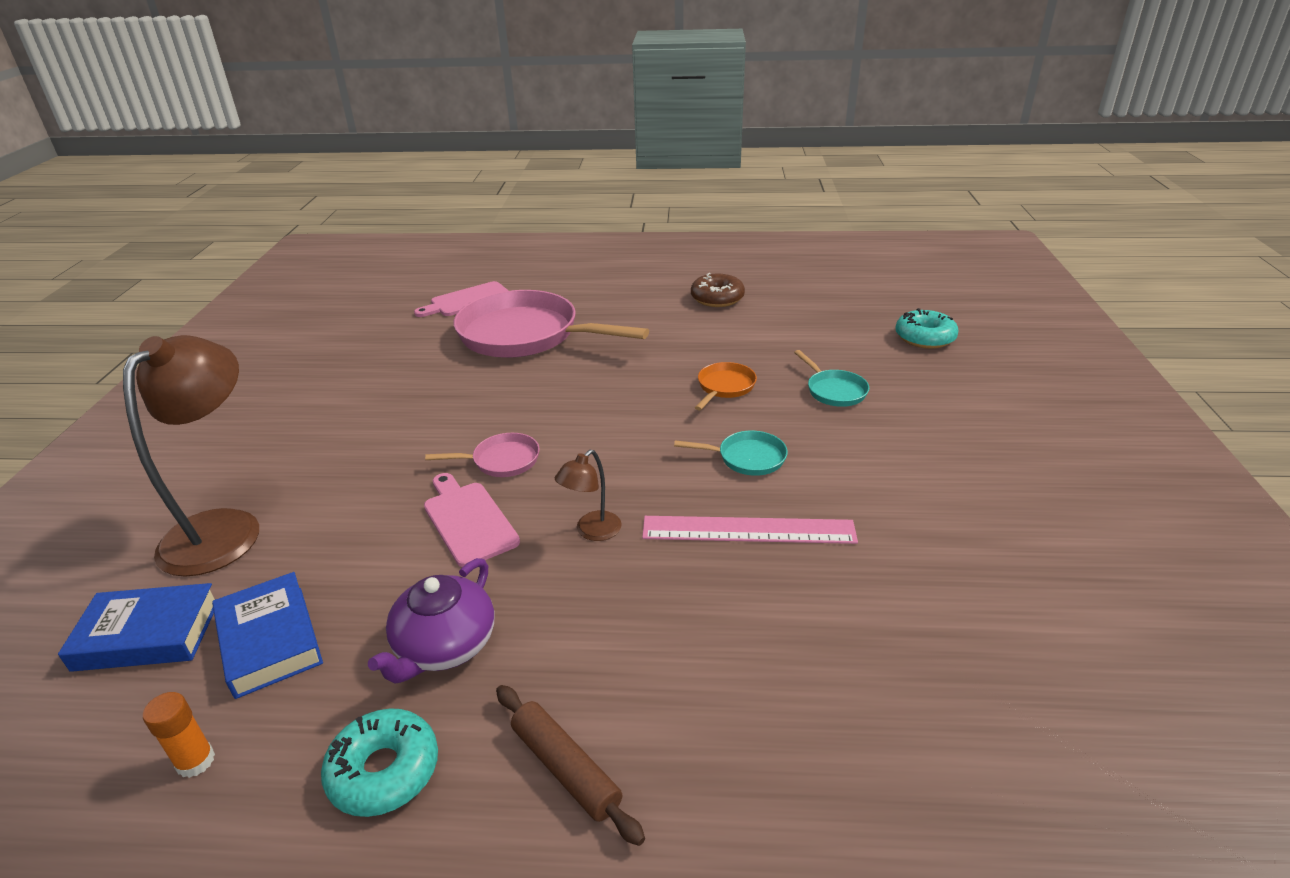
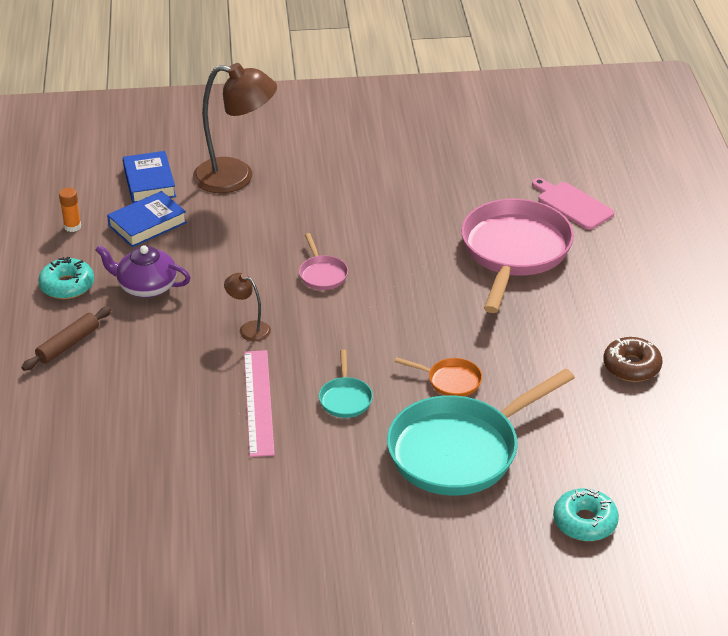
camera: 80 degrees right, 5 degrees up
pink cutting board [424,473,520,567] -> none
turquoise pan [794,350,869,407] -> turquoise pan [387,368,575,496], size x2.31

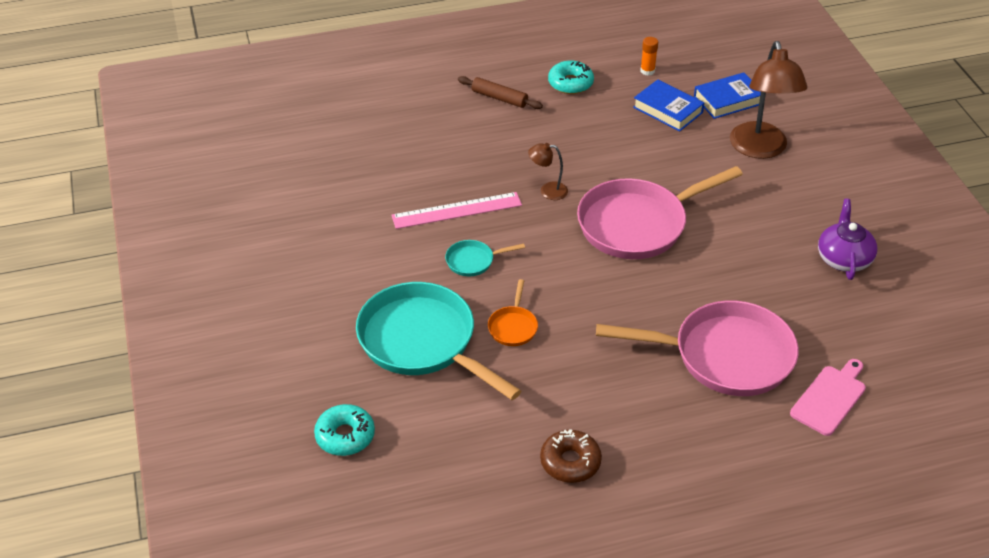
camera: 80 degrees right, 5 degrees up
purple teapot [95,245,190,298] -> purple teapot moved to [818,199,877,280]
brown lamp [224,273,271,341] -> brown lamp turned 105 degrees counterclockwise [528,143,568,200]
pink pan [299,233,348,290] -> pink pan [577,166,743,259], size x2.31

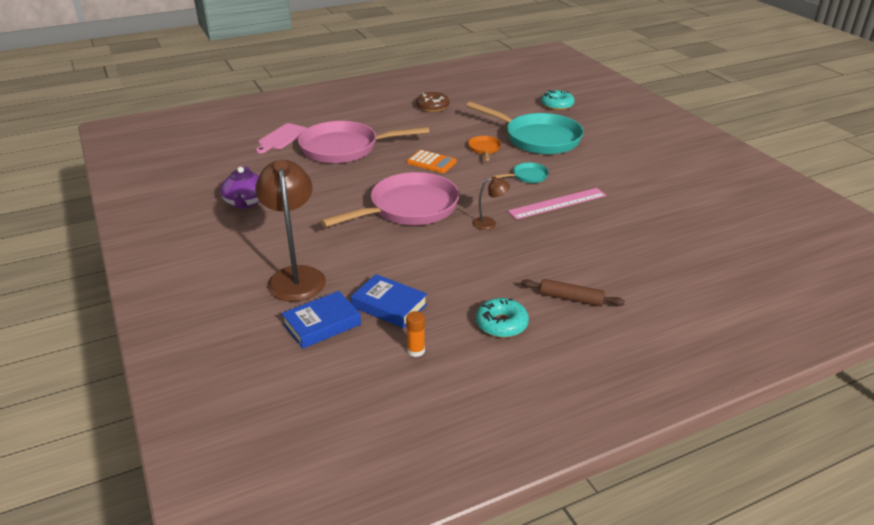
camera: 170 degrees right, 10 degrees down
none -> orange calculator [407,150,457,173]

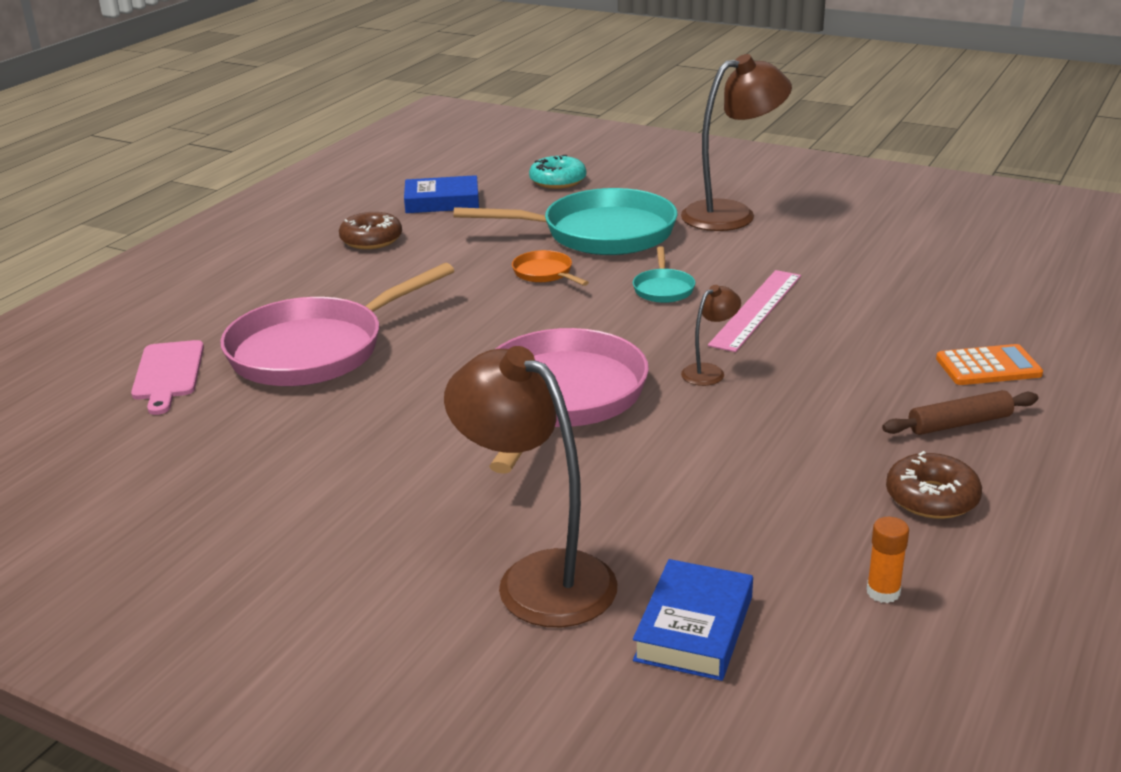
camera: 35 degrees left, 5 degrees down
purple teapot [220,166,260,209] -> none
blue book [351,274,427,328] -> blue book moved to [404,175,479,213]
orange calculator [407,150,457,173] -> orange calculator moved to [936,344,1043,385]
turquoise donut [476,298,529,338] -> brown donut [886,451,982,519]
turquoise pan [492,163,549,183] -> turquoise pan turned 150 degrees clockwise [633,246,695,303]
none -> brown lamp [681,54,792,231]

